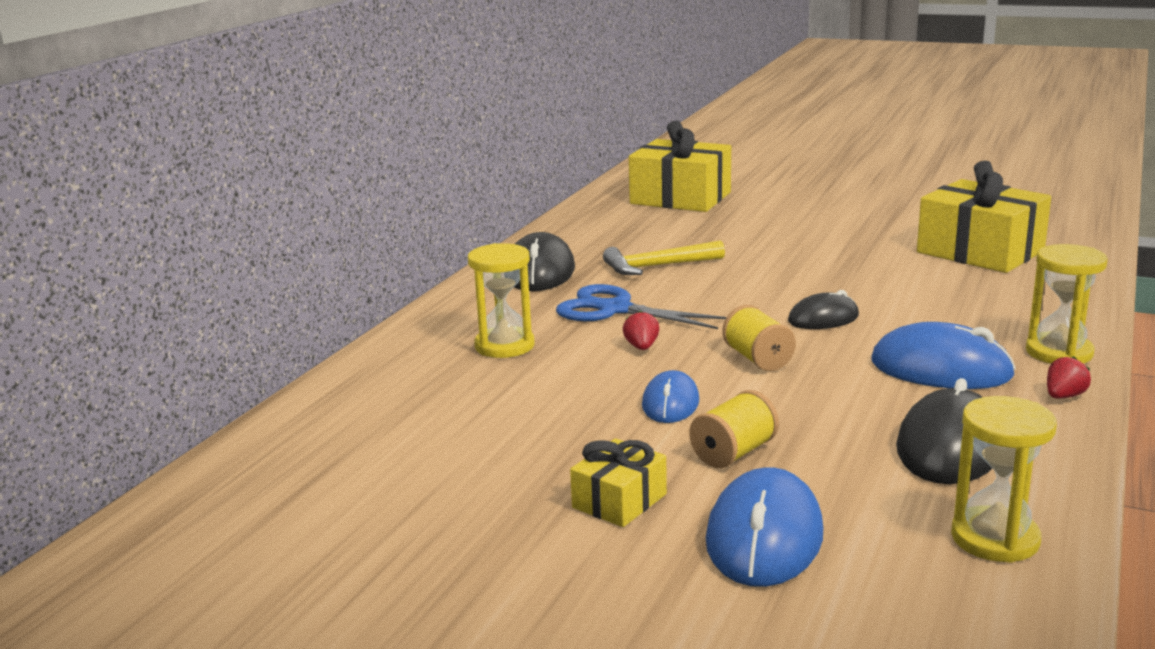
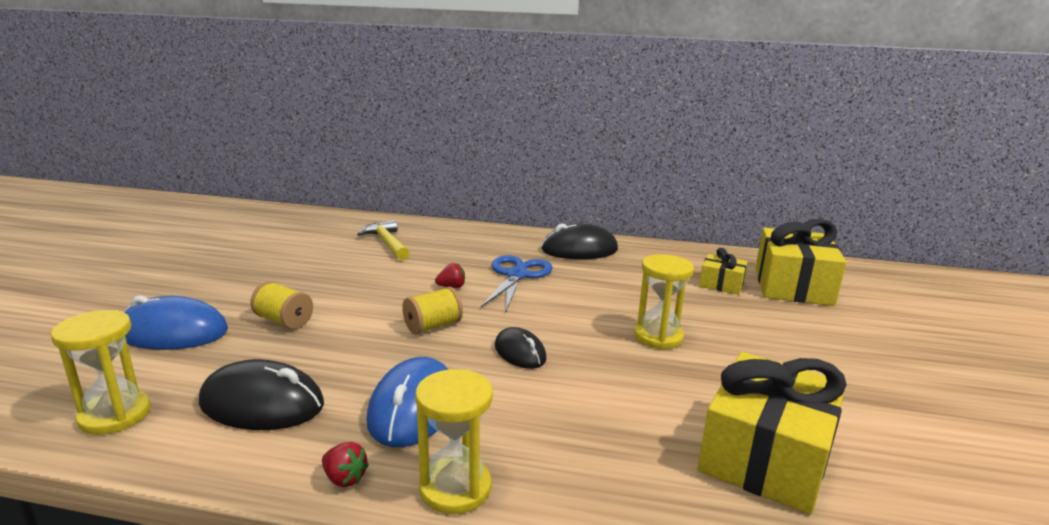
camera: 75 degrees right, 0 degrees up
yellow hourglass [468,243,535,358] -> yellow hourglass moved to [634,254,694,349]
yellow gift [570,438,667,527] -> yellow gift moved to [699,248,748,295]
yellow hammer [603,240,725,275] -> yellow hammer moved to [357,220,410,261]
blue mouse [642,370,699,423] -> none

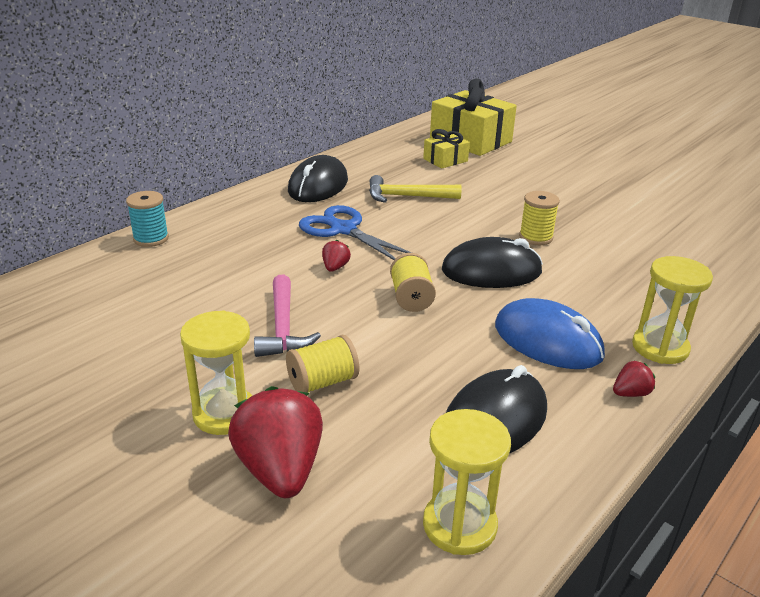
camera: 60 degrees left, 10 degrees up
blue mouse [124,295,228,350] -> red strawberry [228,386,323,498]
yellow hammer [357,220,410,261] -> yellow hammer moved to [369,175,461,203]
black mouse [495,327,547,369] -> black mouse [442,237,543,288], size x1.63
yellow hourglass [634,254,694,349] -> yellow hourglass moved to [180,310,252,435]
yellow gift [697,352,847,515] -> none
none -> turquoise spool [126,191,169,247]
none -> pink hammer [254,275,321,357]
none -> yellow spool [519,191,560,245]

